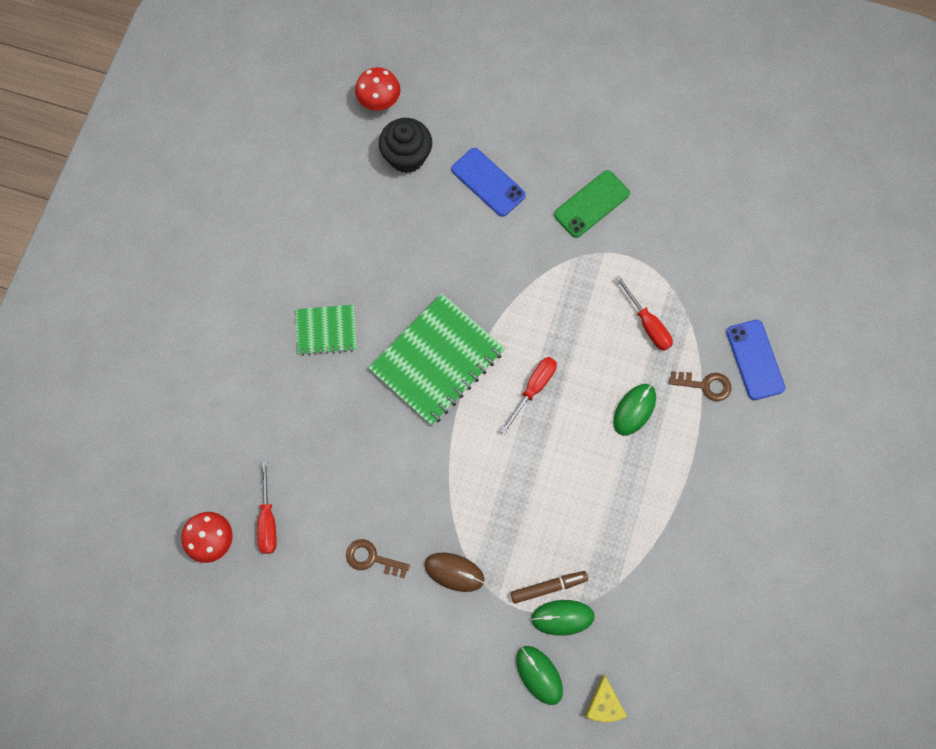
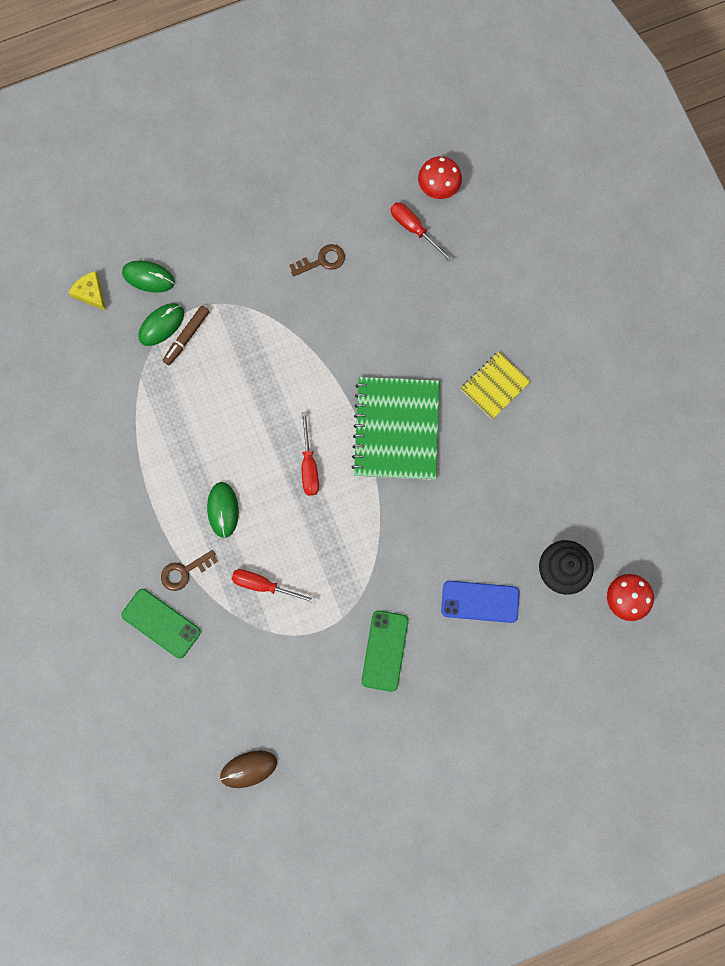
camera: 140 degrees right, 5 degrees up
green notebook [296,305,357,356] -> yellow notebook [461,352,531,419]
brown mouse [424,553,484,592] -> brown mouse moved to [220,750,277,788]
blue phone [726,320,785,400] -> green phone [122,589,201,658]

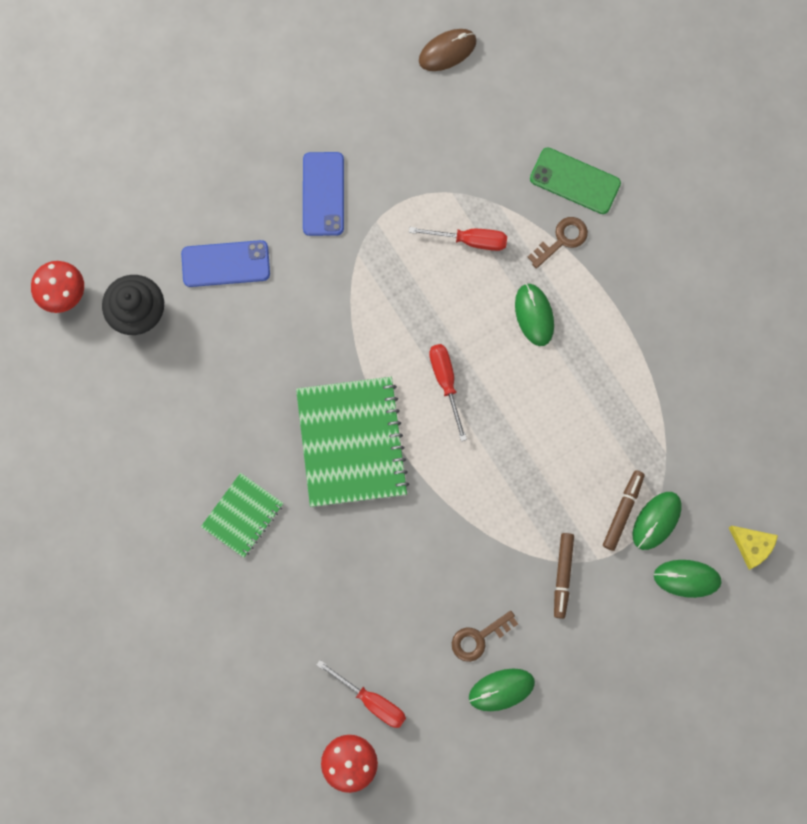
camera: 170 degrees right, 0 degrees up
green phone [362,610,408,692] -> blue phone [303,152,344,236]
yellow notebook [461,352,531,419] -> green notebook [201,473,284,558]
none -> green mouse [469,669,535,711]
none -> brown marker [554,533,574,619]

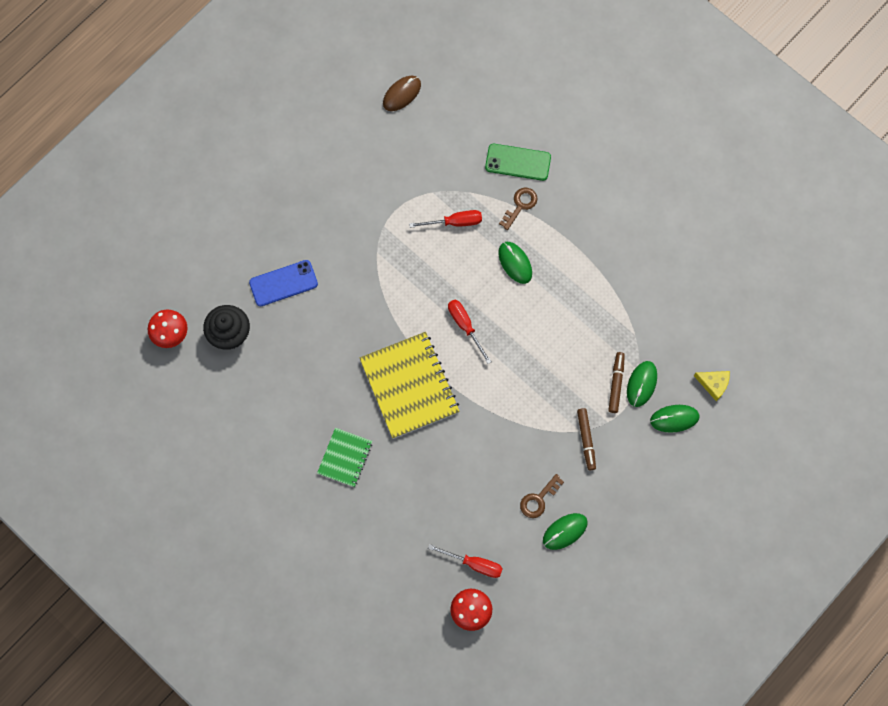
camera: 15 degrees left, 5 degrees down
green notebook [296,377,409,507] -> yellow notebook [360,332,460,439]
blue phone [303,152,344,236] -> none

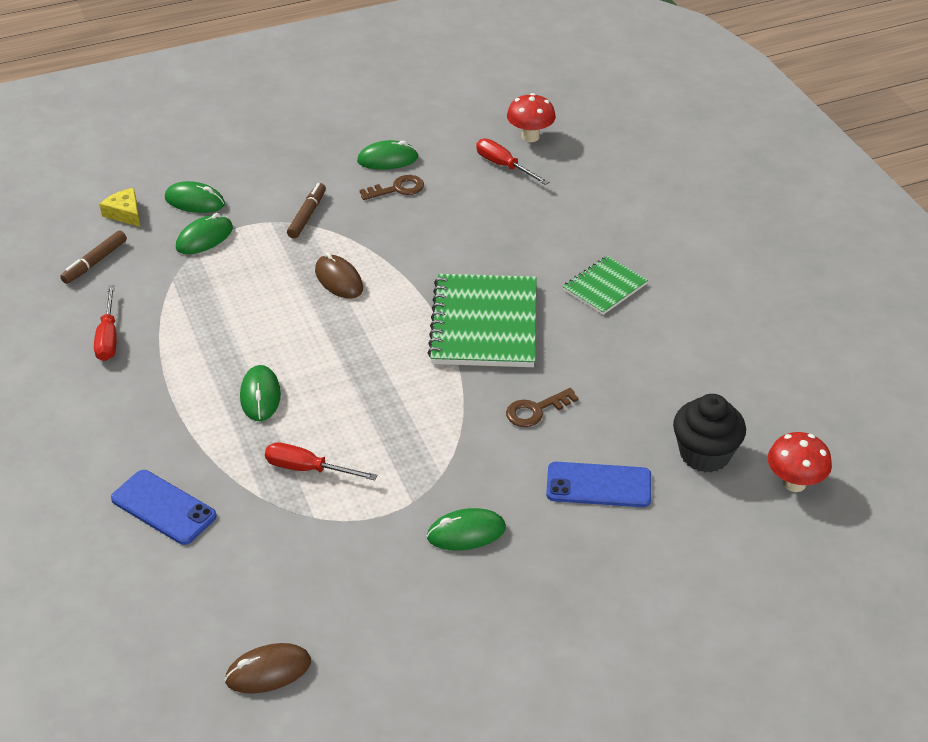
camera: 155 degrees left, 30 degrees down
yellow notebook [360,332,460,439] -> green notebook [428,274,537,367]
red screwdriver [448,300,492,364] -> red screwdriver moved to [94,285,117,361]
green phone [485,144,551,181] -> blue phone [111,470,217,545]
brown key [499,188,537,230] -> brown key moved to [506,388,579,427]
brown marker [609,352,625,413] -> brown marker moved to [60,231,127,284]
none -> brown mouse [315,253,363,299]
none -> green mouse [427,508,506,550]

